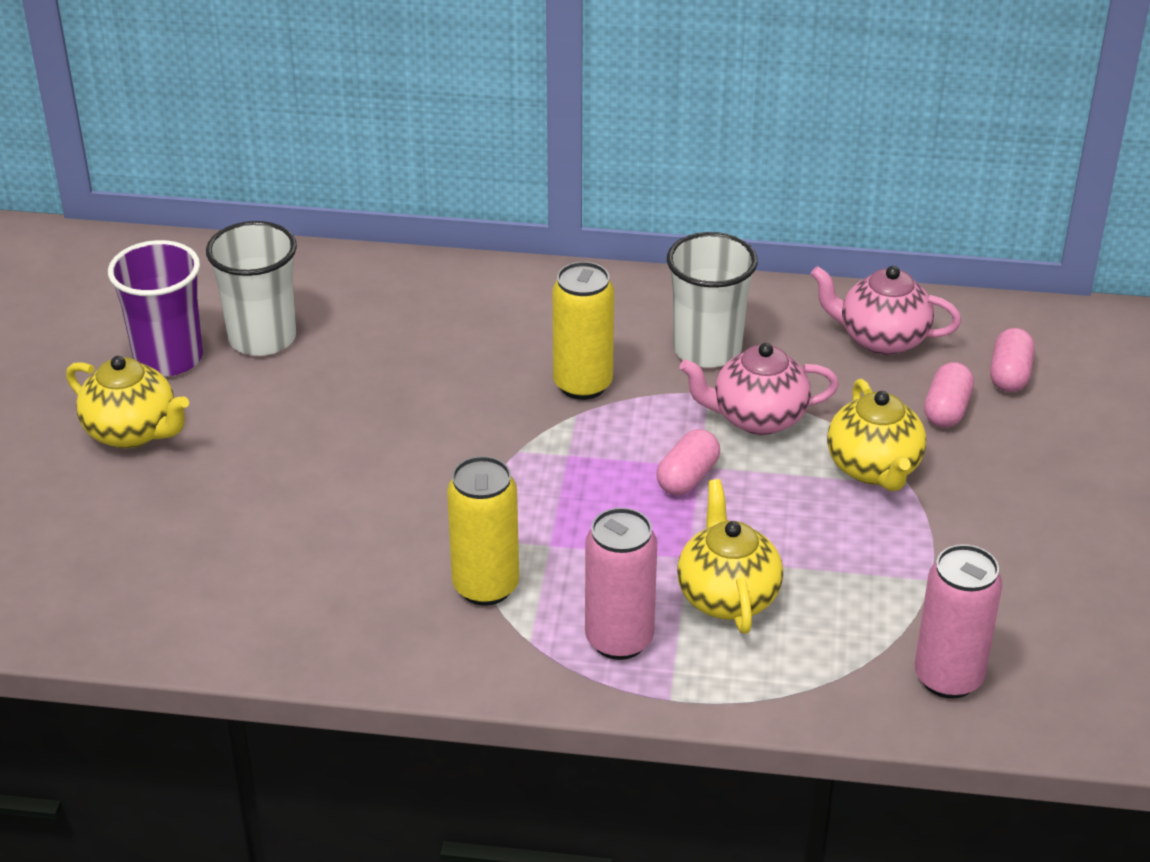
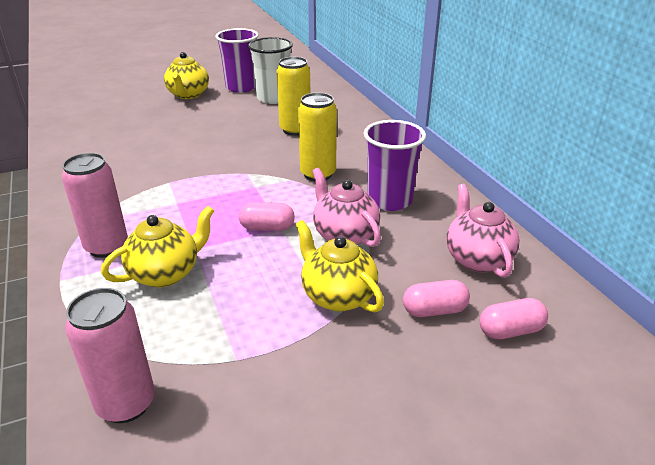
camera: 60 degrees right, 5 degrees down
yellow can [447,456,519,606] -> yellow can moved to [277,57,310,136]
white cup [667,232,758,368] -> purple cup [364,120,426,211]
yellow teapot [827,379,926,491] -> yellow teapot turned 90 degrees clockwise [295,220,384,313]

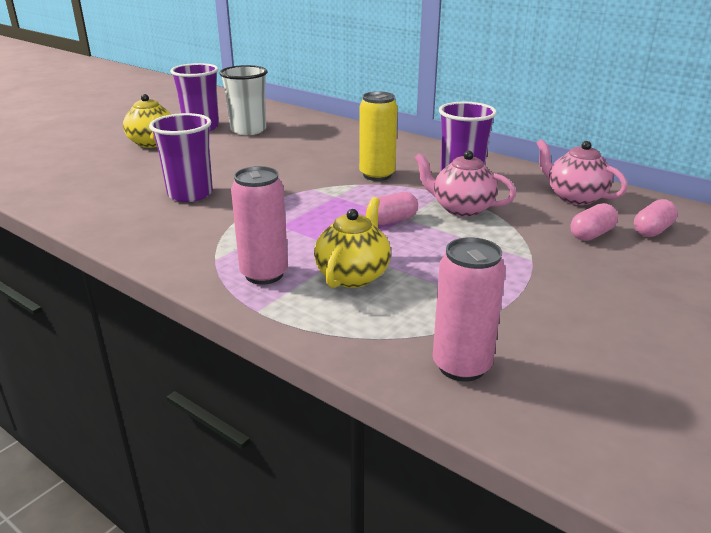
camera: 30 degrees left, 5 degrees down
yellow can [277,57,310,136] -> none
yellow teapot [295,220,384,313] -> none
none -> purple cup [149,113,213,202]

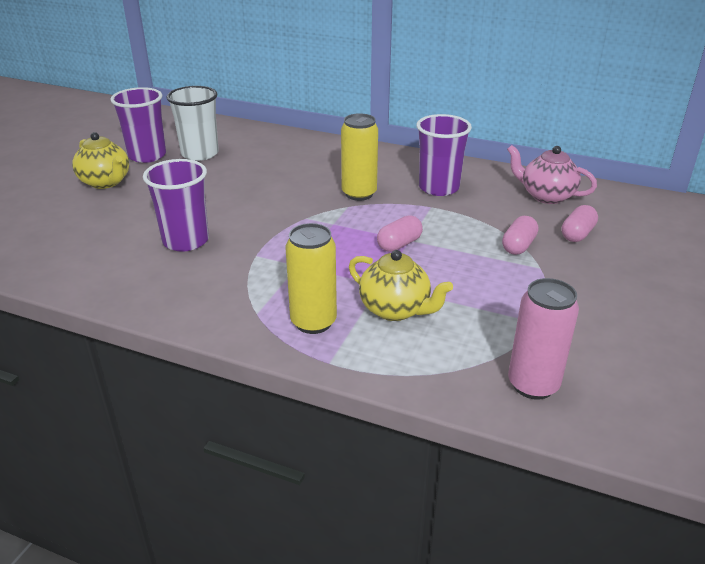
camera: 15 degrees left, 5 degrees up
pink can [231,166,288,285] -> yellow can [285,223,337,334]
yellow teapot [314,197,391,288] -> yellow teapot turned 120 degrees clockwise [349,250,453,321]
pink teapot [414,150,516,217] -> none
pink capsule [634,199,678,237] -> pink capsule moved to [502,216,539,255]

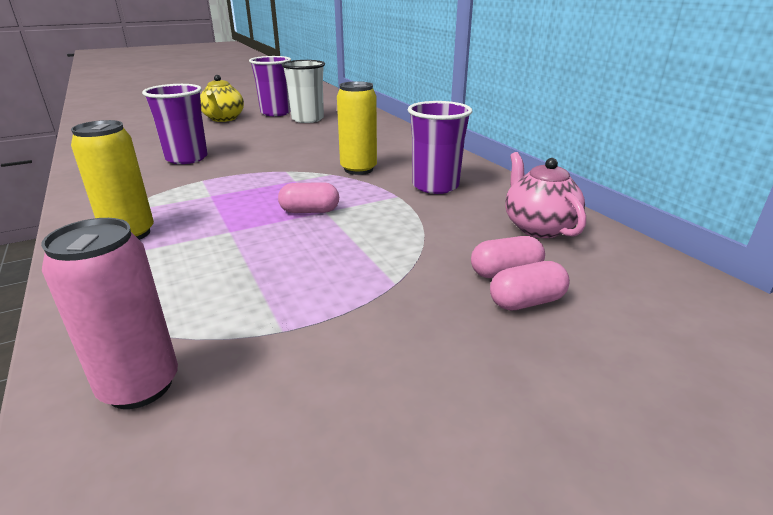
camera: 40 degrees right, 5 degrees down
yellow teapot [349,250,453,321] -> none
pink capsule [502,216,539,255] -> pink capsule moved to [490,261,570,311]

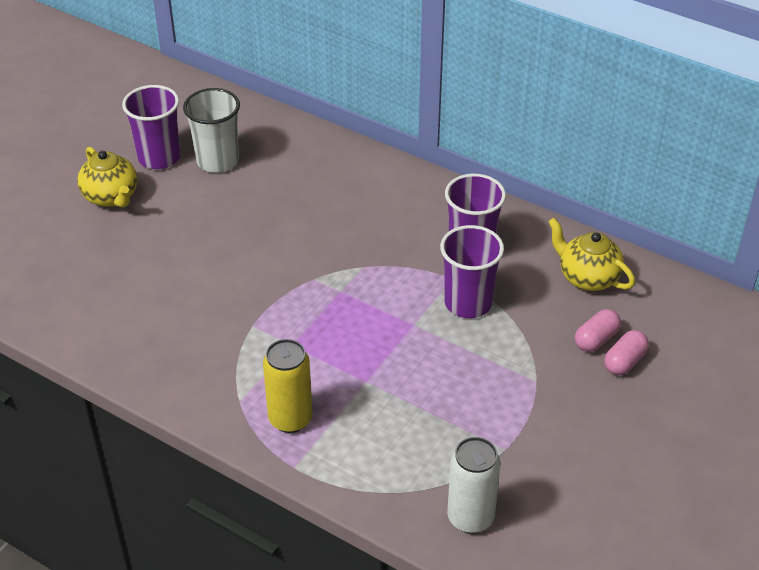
camera: 30 degrees left, 15 degrees up
pink can [41,218,178,409] -> white can [447,437,501,534]
purple cup [142,84,208,164] -> purple cup moved to [440,225,504,318]
pink capsule [278,182,339,213] -> none
yellow can [337,81,377,175] -> none
pink teapot [505,152,586,238] -> yellow teapot [548,218,635,291]

